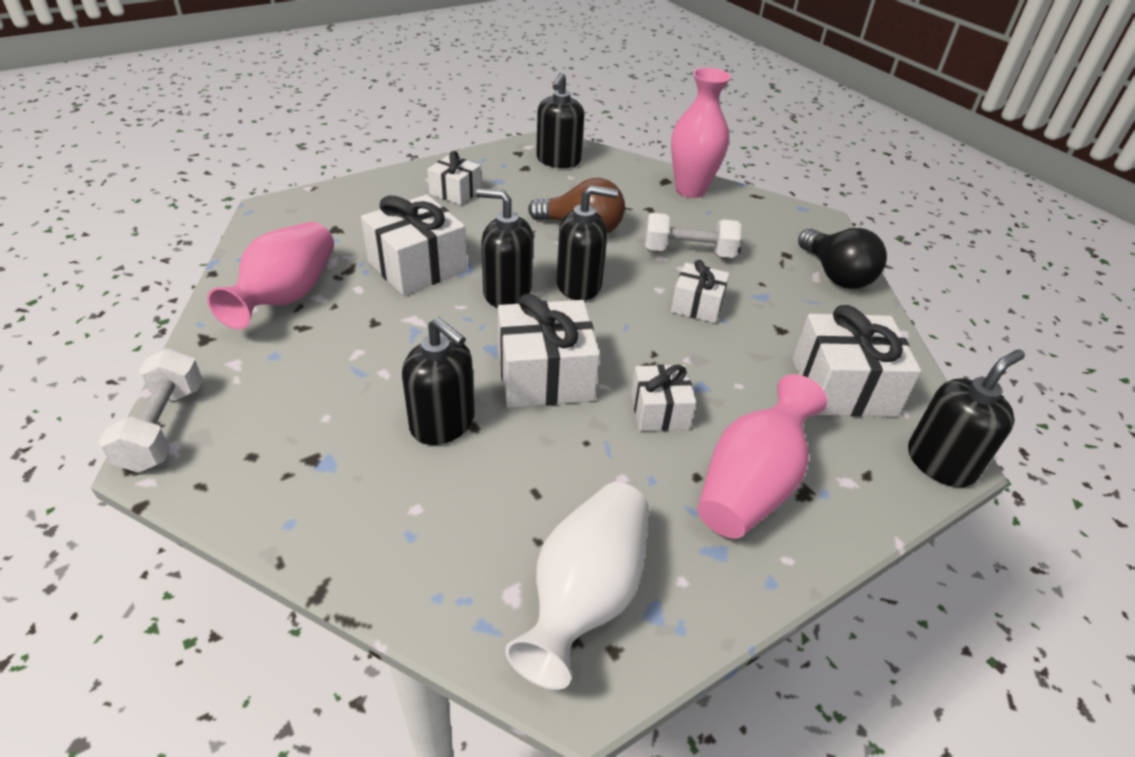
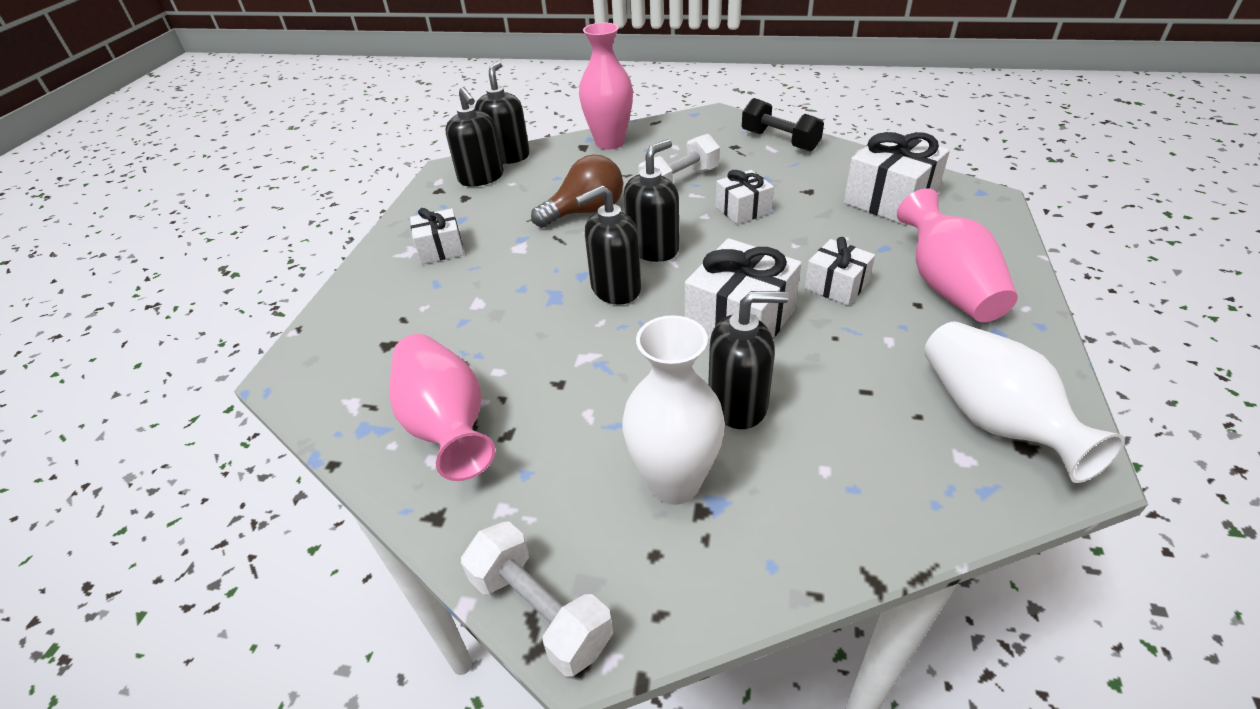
camera: 40 degrees left, 0 degrees up
white gift [361,195,467,296] -> none
black light bulb [798,228,887,289] -> black dumbbell [742,98,824,151]
black soap dispenser [908,349,1025,487] -> black soap dispenser moved to [475,61,530,164]
none -> white vase [622,315,725,505]

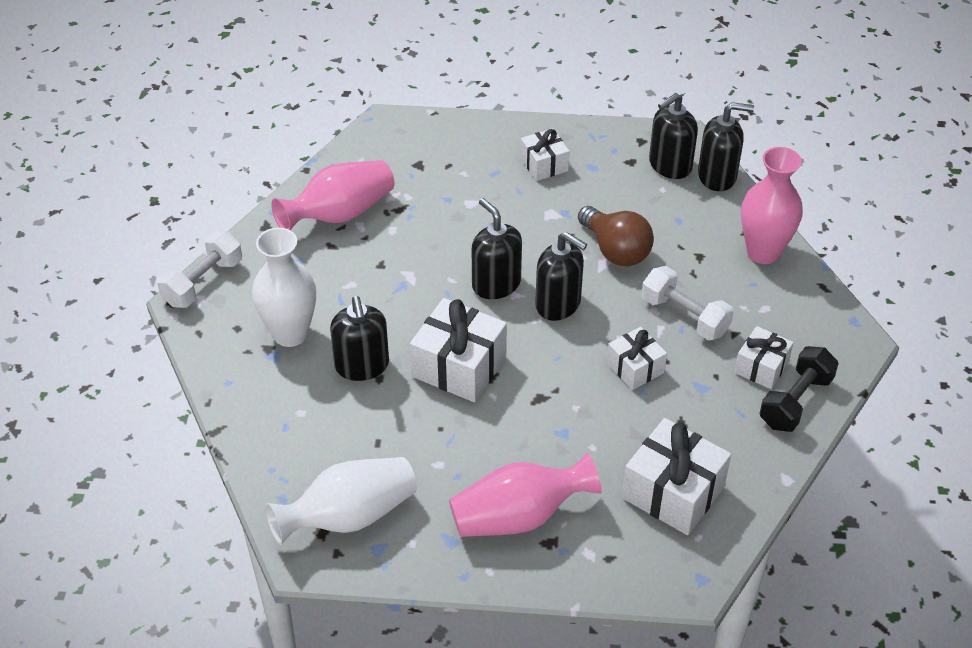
camera: 80 degrees right, 5 degrees up
white gift [804,237,875,306] -> white gift moved to [734,326,794,389]

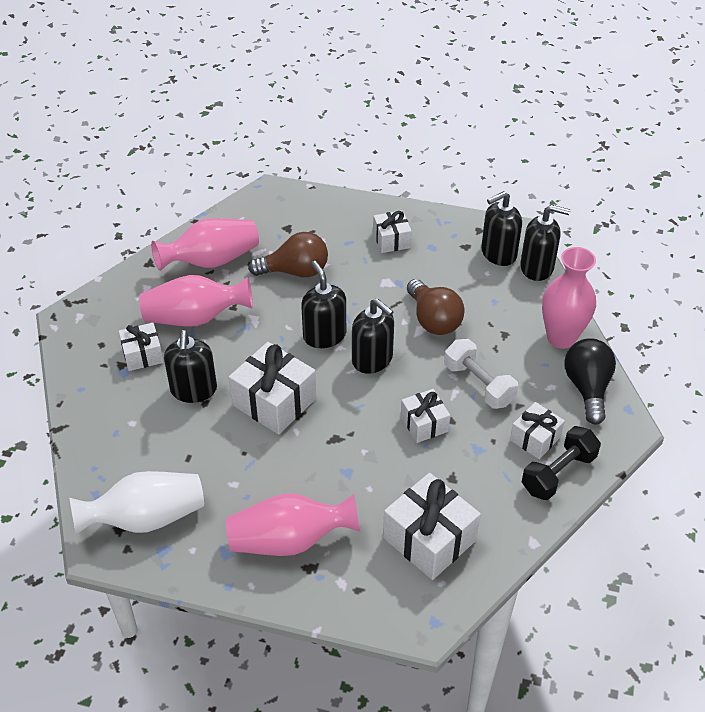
camera: 10 degrees right, 0 degrees up
white dumbbell [157,231,242,308] -> none
white vase [252,228,316,347] -> white gift [119,323,164,371]
none -> pink vase [139,275,253,327]
none -> brown light bulb [248,232,328,277]
none -> black light bulb [564,338,616,424]

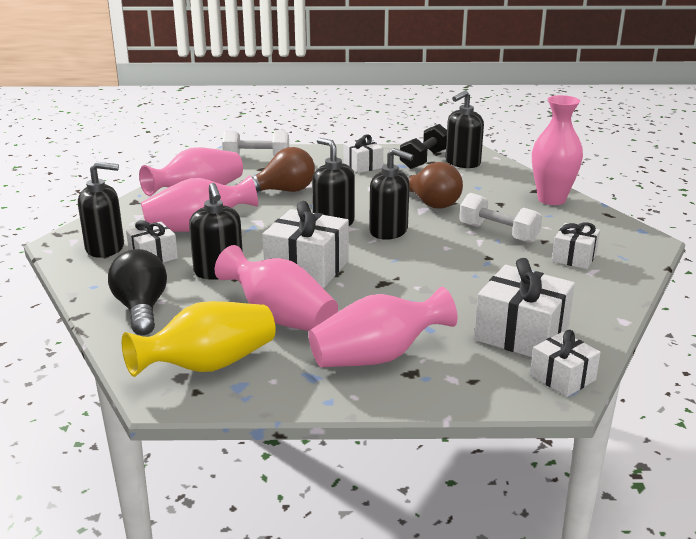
camera: 15 degrees left, 20 degrees down
white vase [69,471,204,535] -> yellow vase [122,301,276,377]
white gift [401,389,450,443] -> white gift moved to [530,330,601,397]
black soap dispenser [520,205,570,281] -> black soap dispenser moved to [78,162,124,258]
black dumbbell [522,426,601,500] -> black dumbbell moved to [400,124,447,169]
black light bulb [564,338,616,424] -> black light bulb moved to [108,249,167,335]
none -> pink vase [215,245,338,331]
none -> white dumbbell [222,130,289,156]

